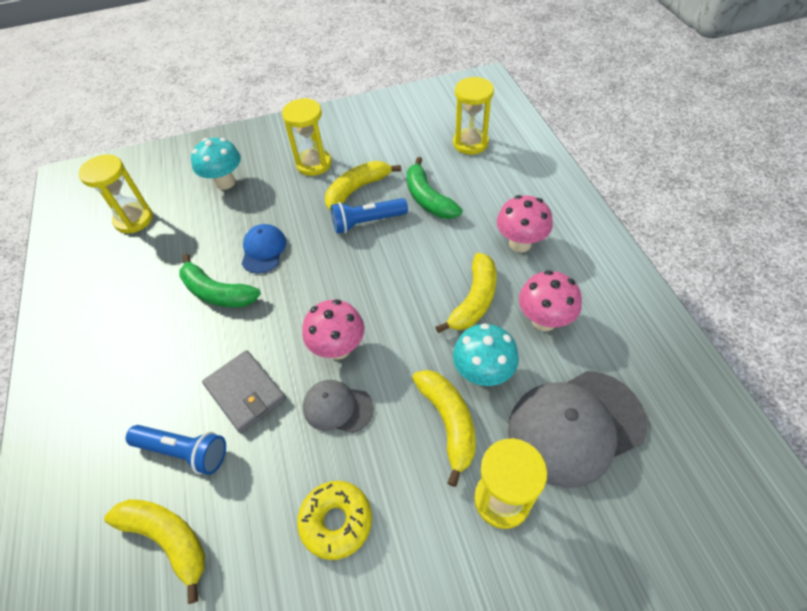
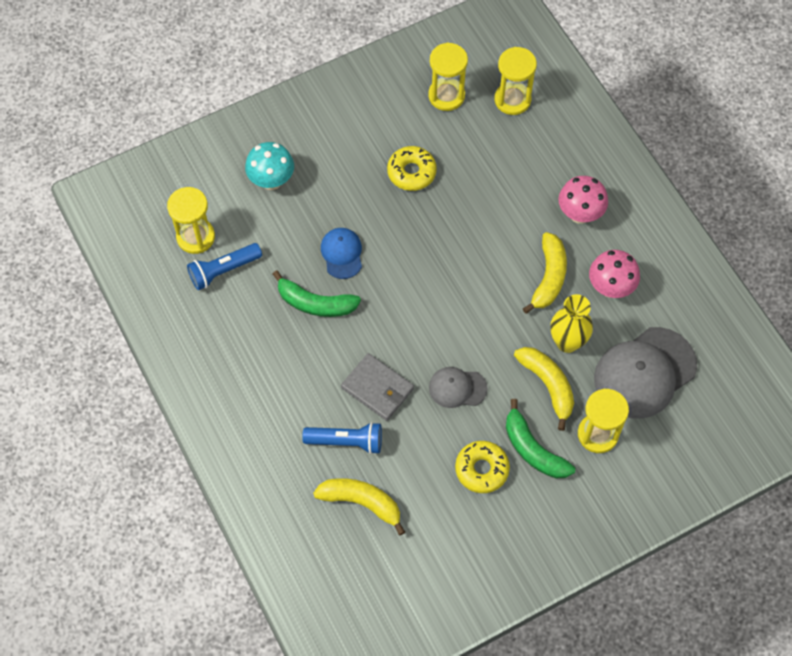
camera: 15 degrees left, 10 degrees up
yellow hourglass [282,98,332,176] -> yellow hourglass moved to [428,43,468,111]
pink mushroom [302,299,364,360] -> none
yellow banana [325,161,401,211] -> yellow donut [387,146,437,191]
blue flashlight [331,198,408,234] -> blue flashlight moved to [187,243,262,290]
green banana [406,157,463,219] -> green banana moved to [506,399,575,478]
turquoise mushroom [453,323,519,386] -> yellow vase [550,294,593,353]

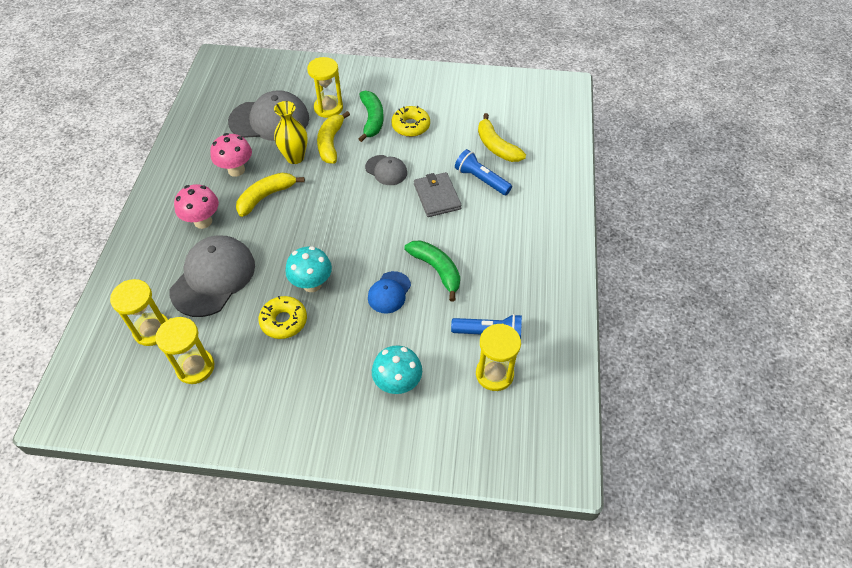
camera: 145 degrees left, 10 degrees down
none -> grey cap [170,236,255,317]
none -> turquoise mushroom [285,246,332,292]

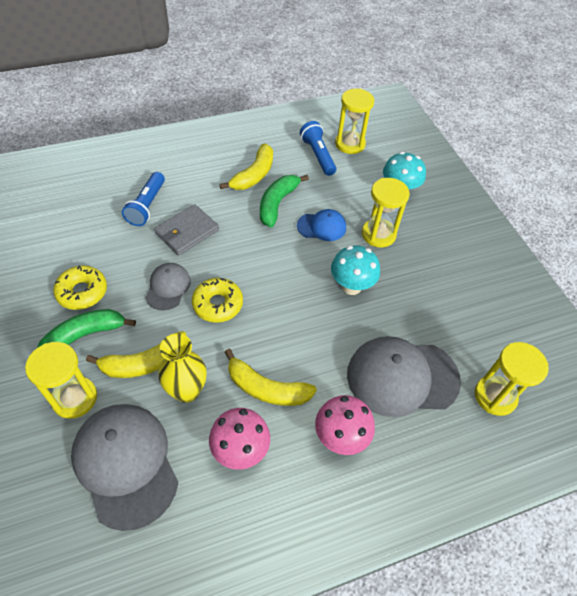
camera: 120 degrees left, 0 degrees up
yellow hourglass [155,317,214,384] -> yellow hourglass moved to [362,178,410,247]
yellow donut [258,296,307,339] -> yellow donut moved to [192,278,243,323]
yellow banana [478,113,526,162] -> yellow banana moved to [219,144,273,190]

